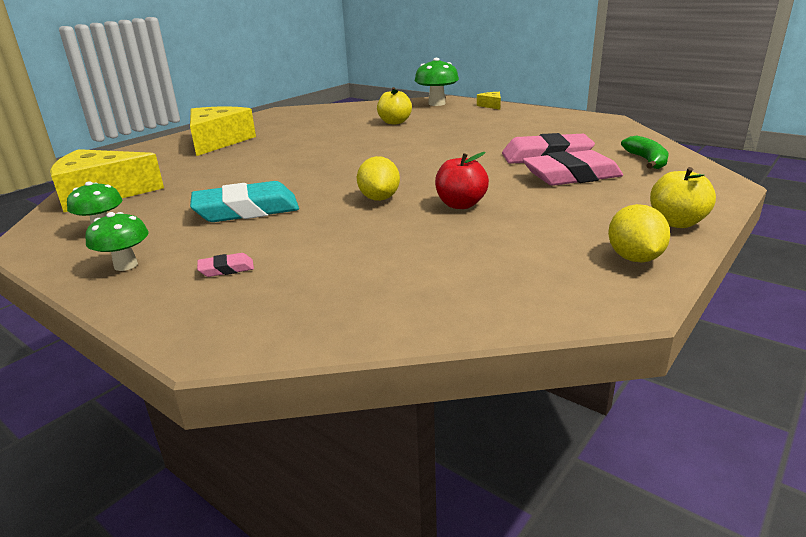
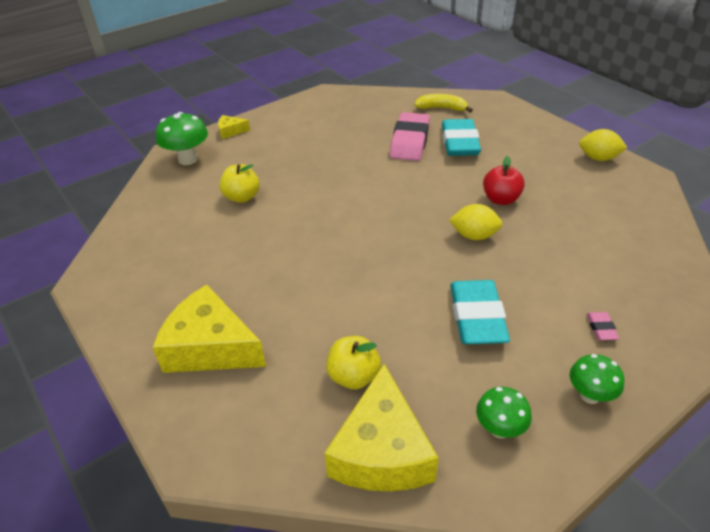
camera: 75 degrees left, 15 degrees up
pink eraser [522,150,623,186] -> turquoise eraser [442,119,481,156]
green banana [621,136,669,169] -> yellow banana [414,94,473,112]
yellow apple [650,167,716,228] -> yellow apple moved to [326,336,381,389]

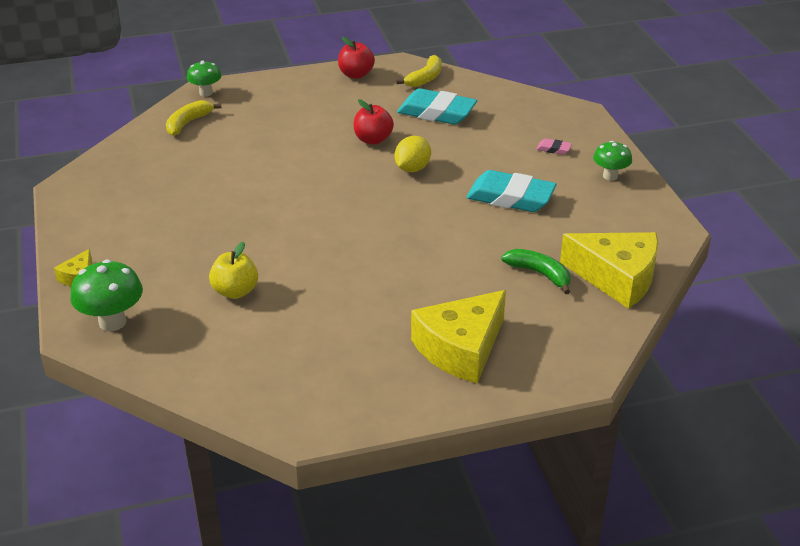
camera: 70 degrees left, 5 degrees down
yellow apple [326,336,381,389] -> green banana [501,249,571,294]
pink eraser [390,112,430,161] -> none
turquoise eraser [442,119,481,156] -> turquoise eraser moved to [397,88,477,125]
green mushroom [476,387,532,438] -> green mushroom moved to [187,61,221,96]
yellow lemon [580,129,627,161] -> red apple [338,37,375,79]
none -> yellow banana [396,55,441,87]

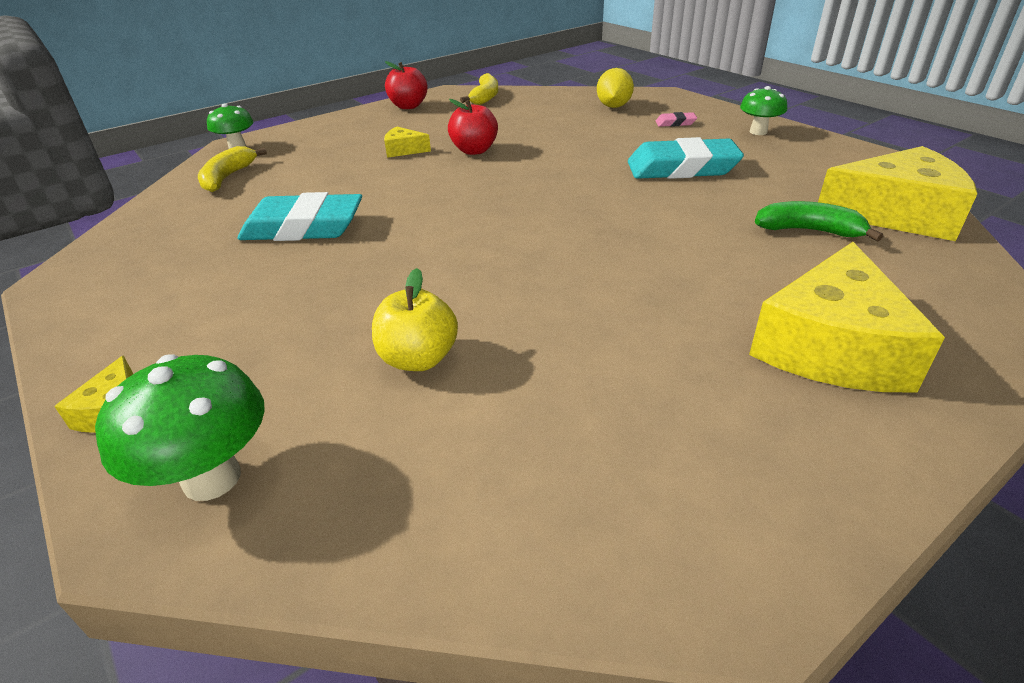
camera: 20 degrees left, 0 degrees up
yellow lemon [394,136,431,172] -> yellow lemon moved to [597,68,634,108]
turquoise eraser [397,88,477,125] -> turquoise eraser moved to [237,192,362,241]
none -> yellow cheese [384,127,431,158]

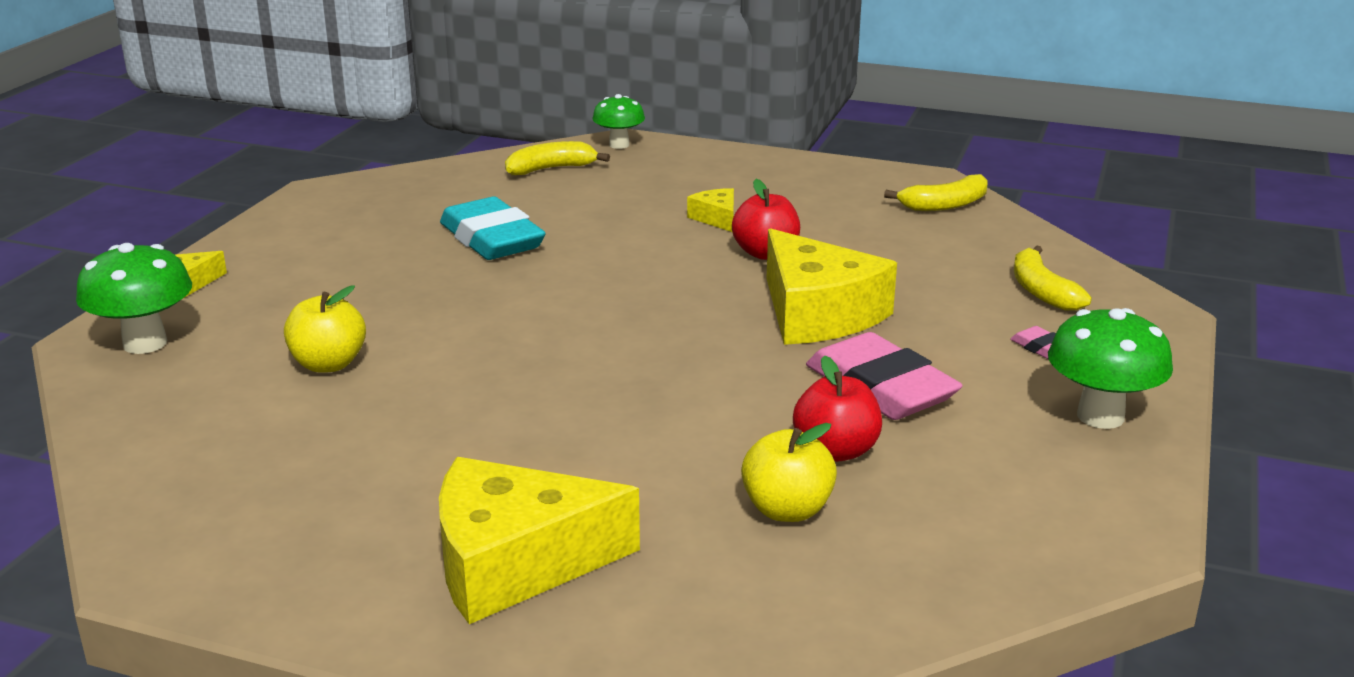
camera: 55 degrees right, 10 degrees down
red apple [385,61,428,109] -> red apple moved to [793,355,882,462]
yellow lemon [597,68,634,108] -> yellow banana [1014,245,1092,311]
turquoise eraser [628,137,744,179] -> pink eraser [806,332,963,420]
green mushroom [740,86,787,135] -> green mushroom [1048,308,1173,429], size x1.54
green banana [755,201,883,242] -> yellow apple [741,423,837,522]
yellow cheese [818,146,977,241] -> yellow cheese moved to [767,228,897,345]

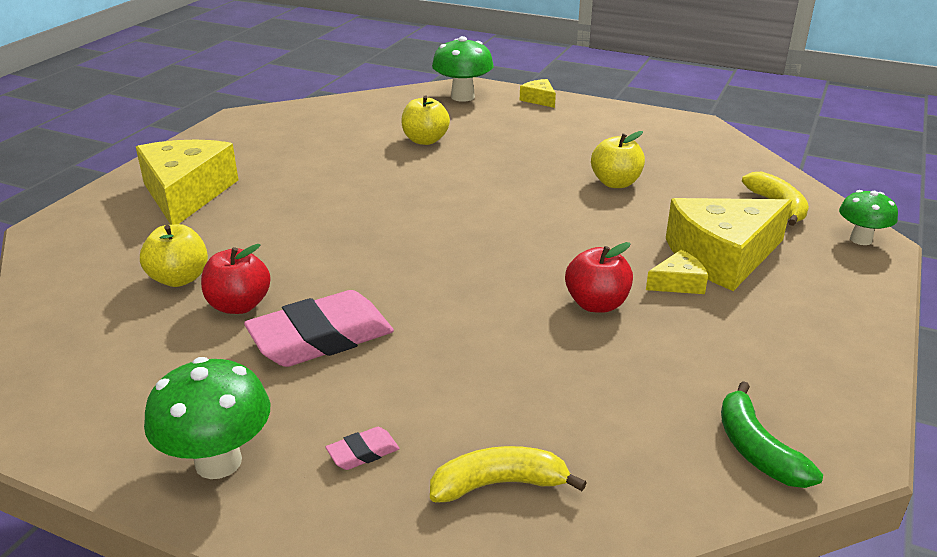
camera: 95 degrees right, 5 degrees up
turquoise eraser [440,196,545,260] -> yellow apple [591,131,645,188]
yellow cheese [767,228,897,345] -> yellow cheese moved to [666,198,792,291]
yellow banana [884,174,988,211] -> green banana [721,381,823,488]

